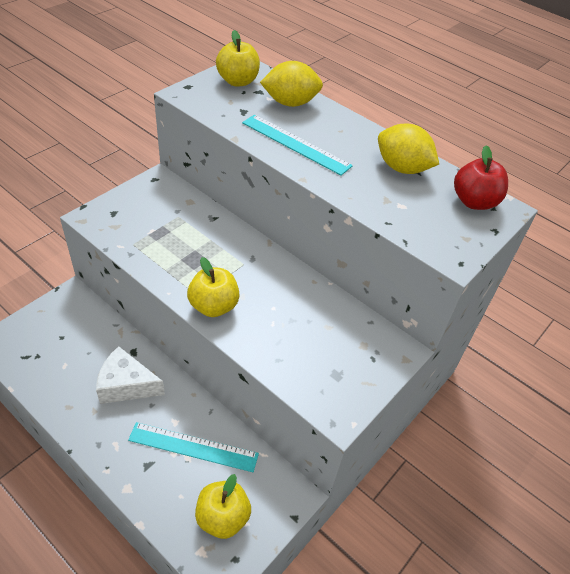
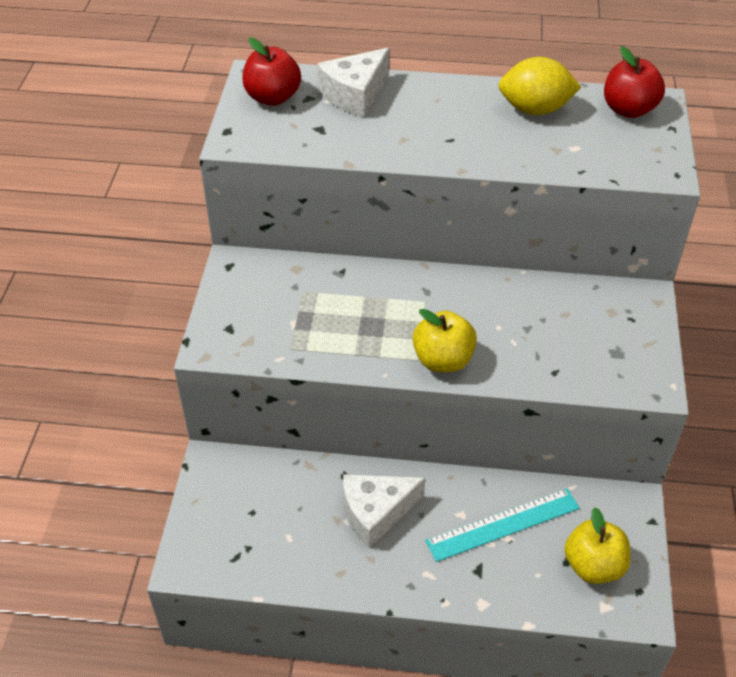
camera: 30 degrees left, 0 degrees up
yellow apple [216,30,260,87] -> red apple [242,38,301,106]
turquoise ruler [242,114,353,175] -> none
yellow lemon [260,61,323,107] -> white cheese [317,48,389,117]

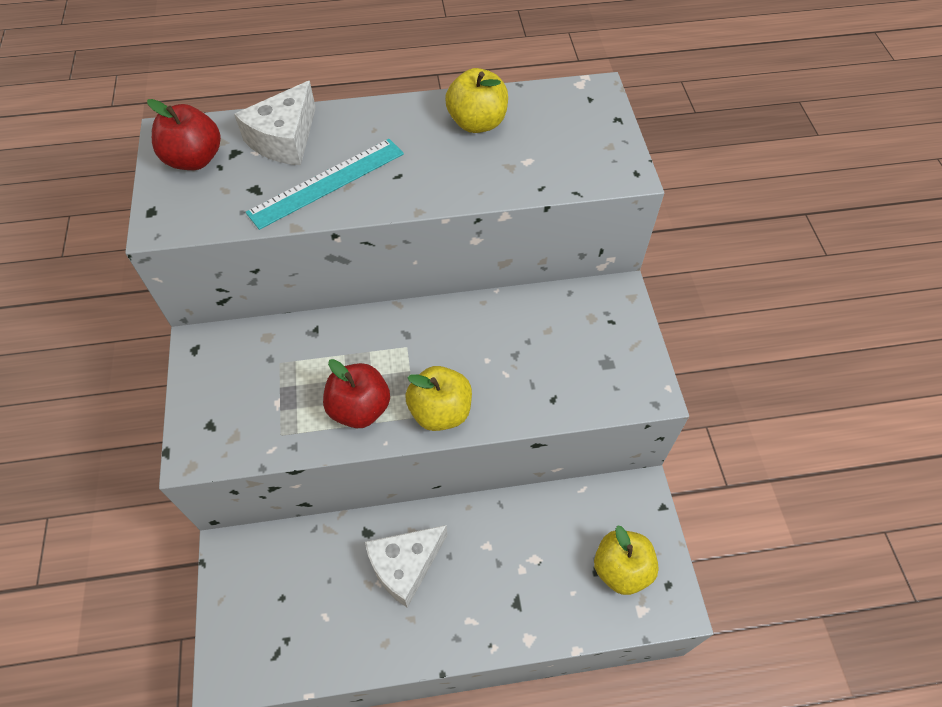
camera: 15 degrees left, 10 degrees up
turquoise ruler [425,488,580,562] -> turquoise ruler moved to [246,139,404,230]
yellow lemon [498,57,581,115] -> yellow apple [445,68,508,133]
red apple [604,46,665,118] -> red apple moved to [323,359,390,428]

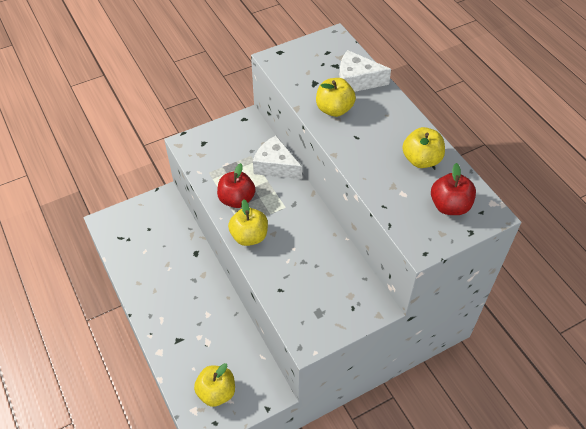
camera: 70 degrees right, 5 degrees down
red apple [147,99,221,170] -> red apple moved to [431,163,476,215]
turquoise ruler [246,139,404,230] -> yellow apple [316,78,356,117]
white cheese [365,525,447,608] -> white cheese moved to [253,136,302,179]

